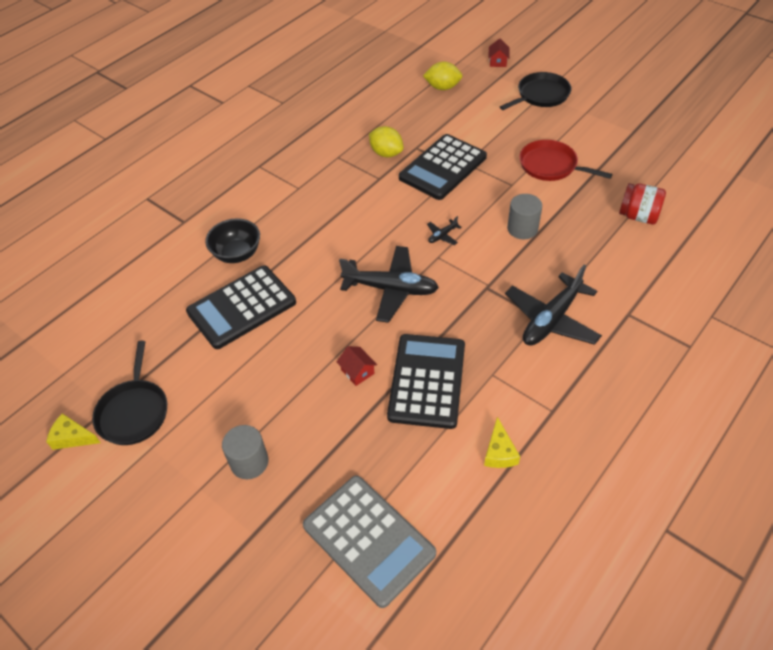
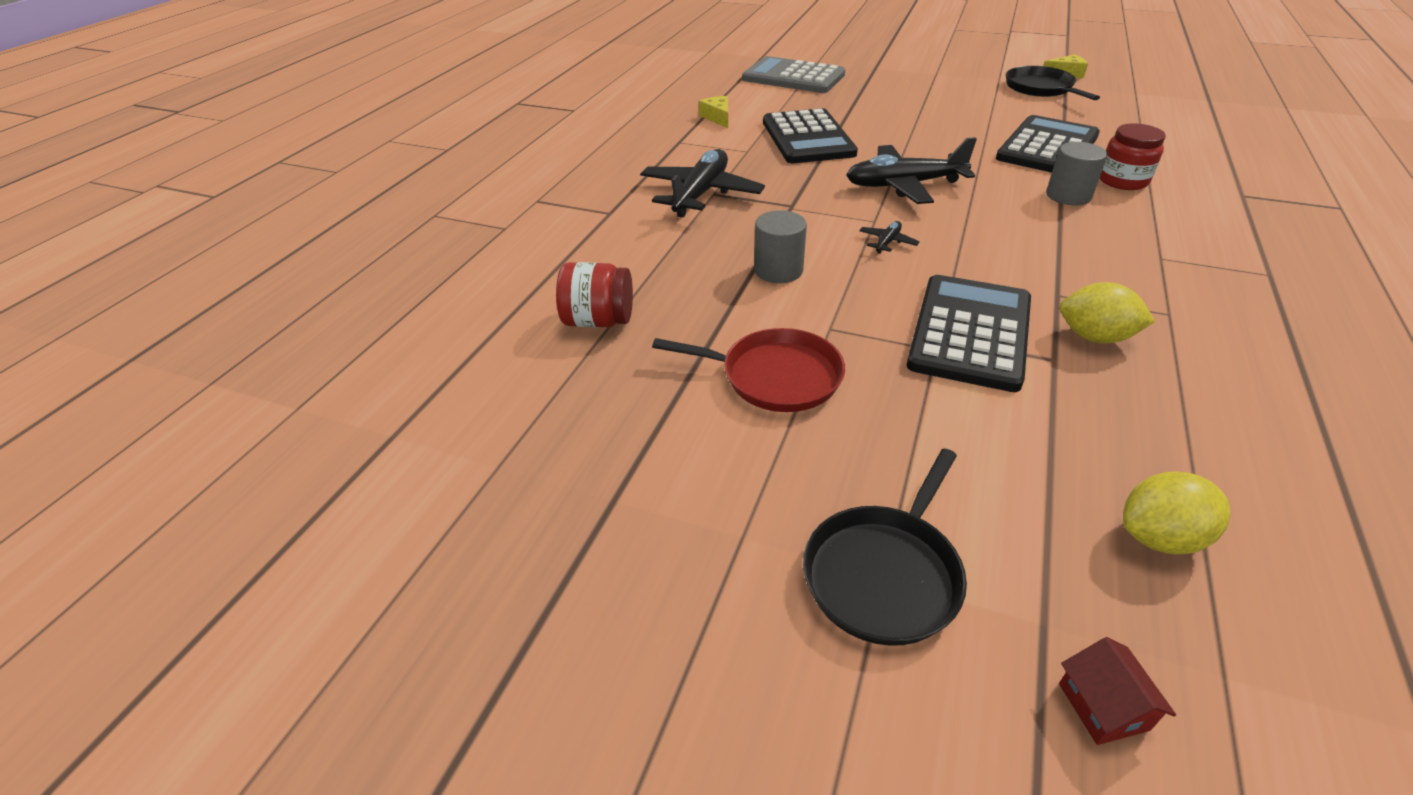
camera: 160 degrees right, 10 degrees down
black bowl [205,218,260,263] -> red jar [1100,123,1166,190]
grey cylinder [222,425,268,479] -> grey cylinder moved to [1046,142,1107,205]
red house [337,346,377,386] -> none

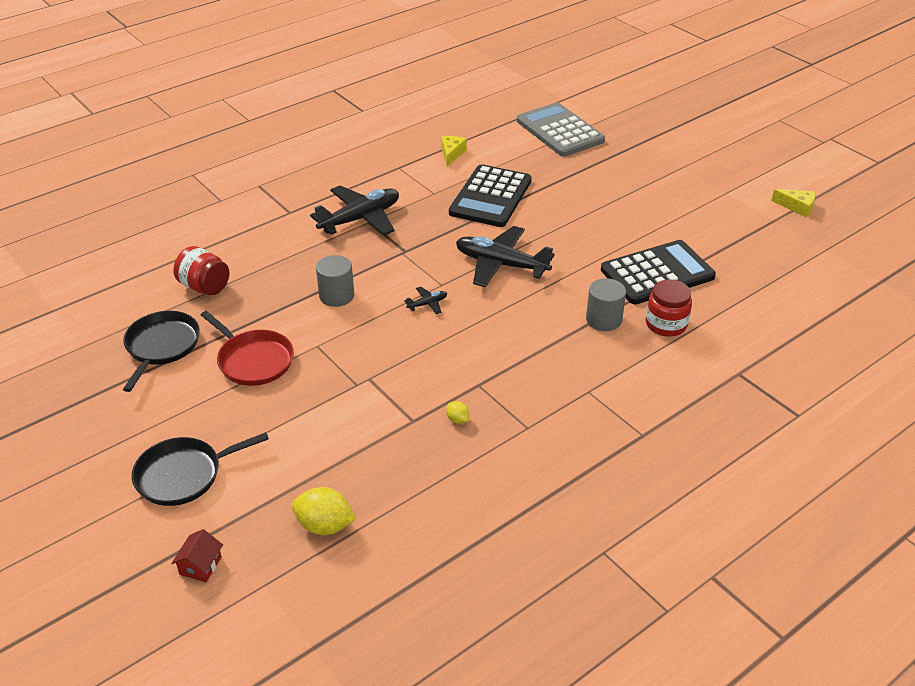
camera: 30 degrees right, 0 degrees up
black calculator [907,275,1031,392] -> none
black pan [1006,66,1100,100] -> black pan moved to [123,311,200,392]
yellow lemon [1060,282,1155,343] -> yellow lemon [446,401,469,424], size x0.51

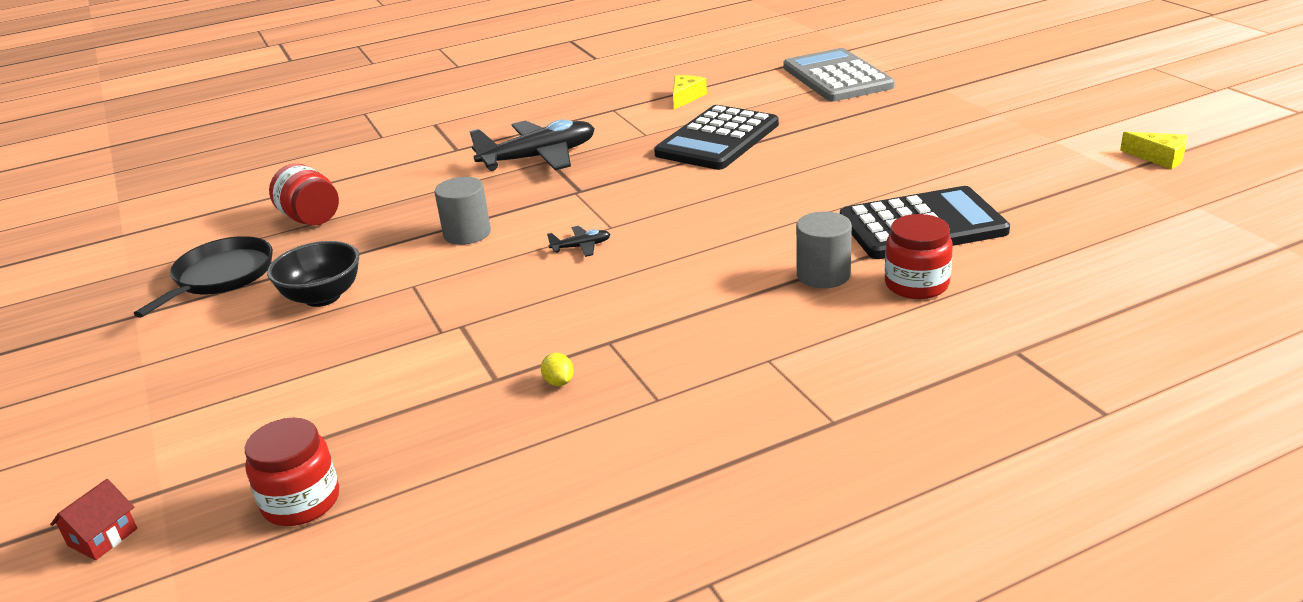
camera: 15 degrees right, 10 degrees down
black pan [132,432,269,506] -> none
red pan [201,311,294,386] -> black bowl [267,241,359,307]
yellow lemon [292,487,356,535] -> red jar [245,418,339,526]
black plane [456,226,555,287] -> none

